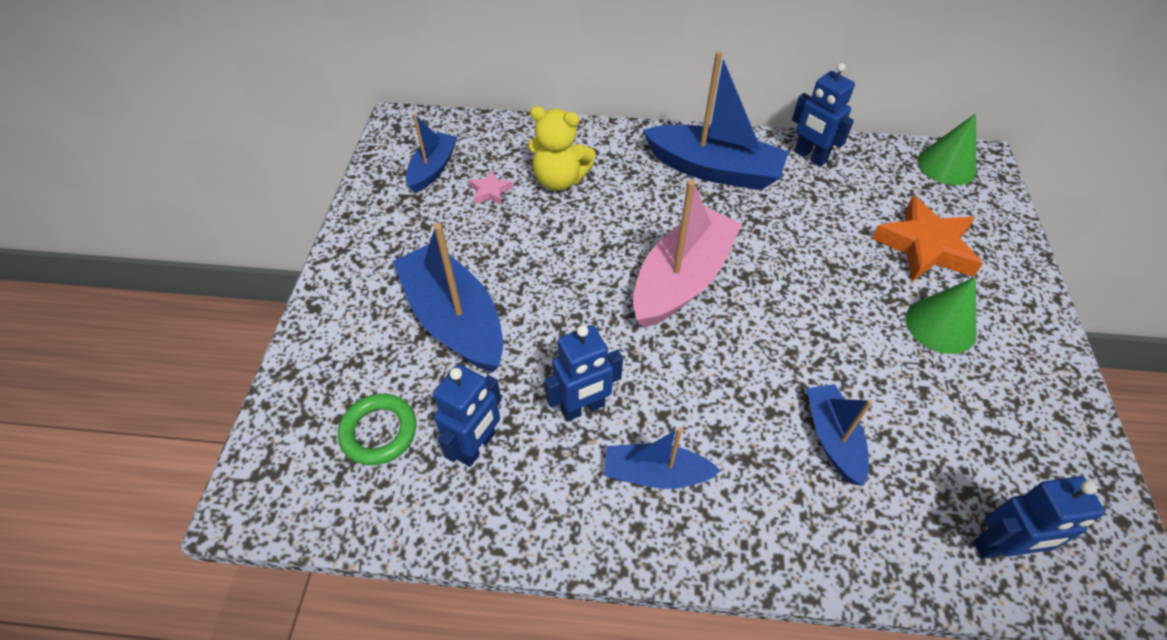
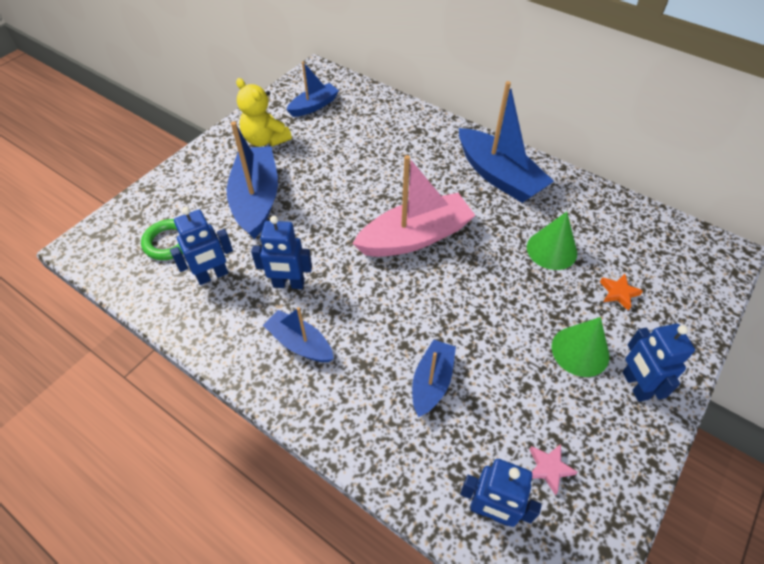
camera: 30 degrees right, 0 degrees up
pink star [468,170,513,205] -> pink star moved to [529,444,578,495]
yellow teddy bear [528,106,595,191] -> yellow teddy bear moved to [236,78,292,147]
blue robot [792,63,855,167] -> blue robot moved to [623,324,695,402]
orange star [871,196,983,282] -> orange star [600,274,643,311], size x0.47
green cone [918,113,976,185] -> green cone moved to [527,212,577,270]

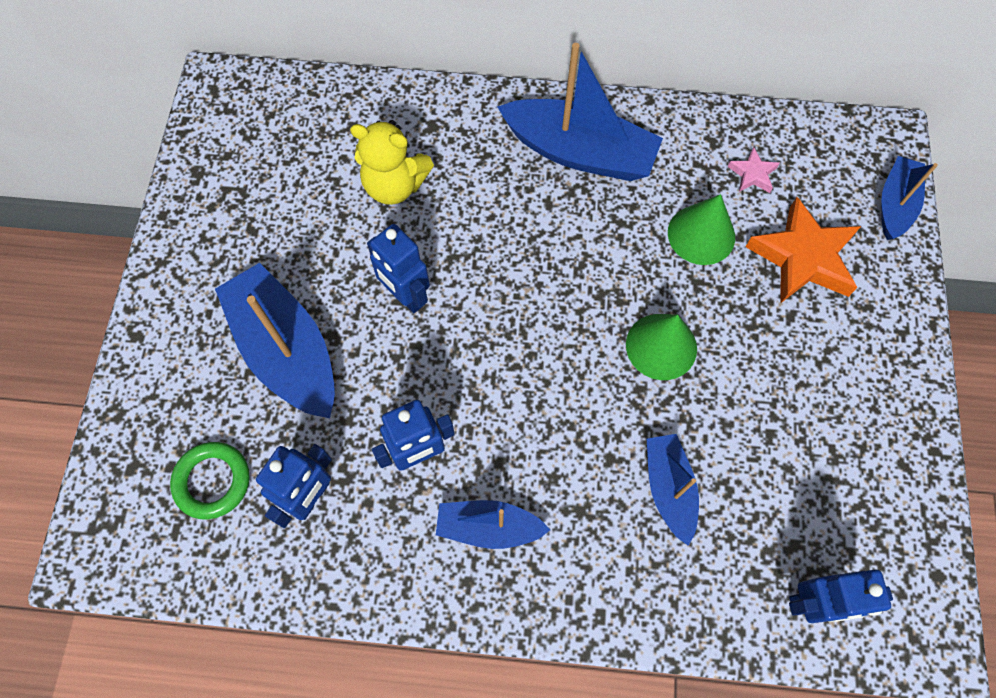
camera: 30 degrees left, 15 degrees up
yellow teddy bear [236,78,292,147] -> yellow teddy bear moved to [350,120,434,205]
blue boat [286,62,339,117] -> blue boat moved to [881,156,938,240]
pink boat [353,155,476,257] -> none
pink star [529,444,578,495] -> pink star moved to [727,147,780,193]
green cone [552,317,610,377] -> green cone moved to [626,314,697,380]
orange star [600,274,643,311] -> orange star [745,197,861,304], size x2.13
blue robot [623,324,695,402] -> blue robot moved to [367,224,430,313]

